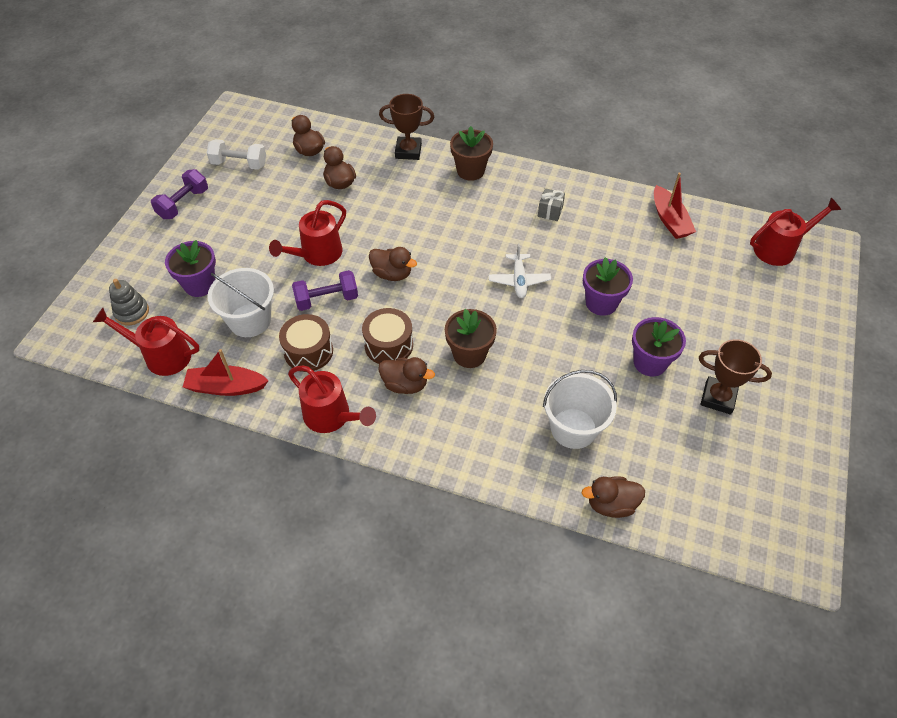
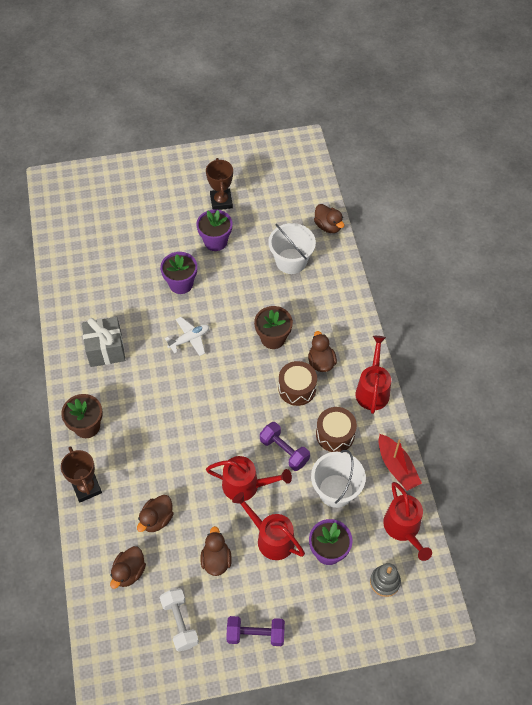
camera: 120 degrees left, 5 degrees up
brown duck [369,247,417,281] -> brown duck moved to [200,526,232,576]
grey gift [538,188,565,221] -> grey gift [82,317,125,367], size x1.87
red boat [654,173,696,239] -> none
red watering can [750,198,841,266] -> red watering can moved to [232,492,305,560]

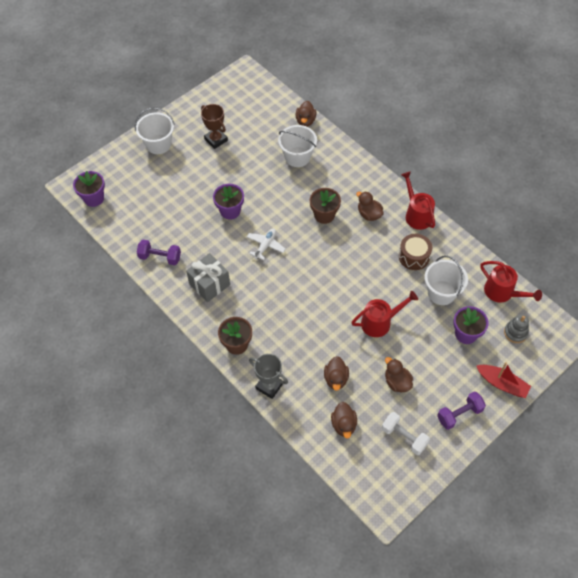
camera: 30 degrees left, 0 degrees up
brown trophy [61,446,102,502] -> grey trophy [249,354,288,399]
purple flower pot [196,210,232,251] -> purple flower pot moved to [73,171,105,207]
red watering can [232,492,305,560] -> none
purple dumbbell [260,422,310,471] -> purple dumbbell moved to [137,240,181,265]
brown drum [278,361,317,406] -> none
brown duck [314,204,344,233] -> brown duck turned 75 degrees clockwise [295,101,316,127]
red boat [378,434,422,491] -> red boat moved to [476,362,531,398]
none -> white bucket [135,108,174,154]

